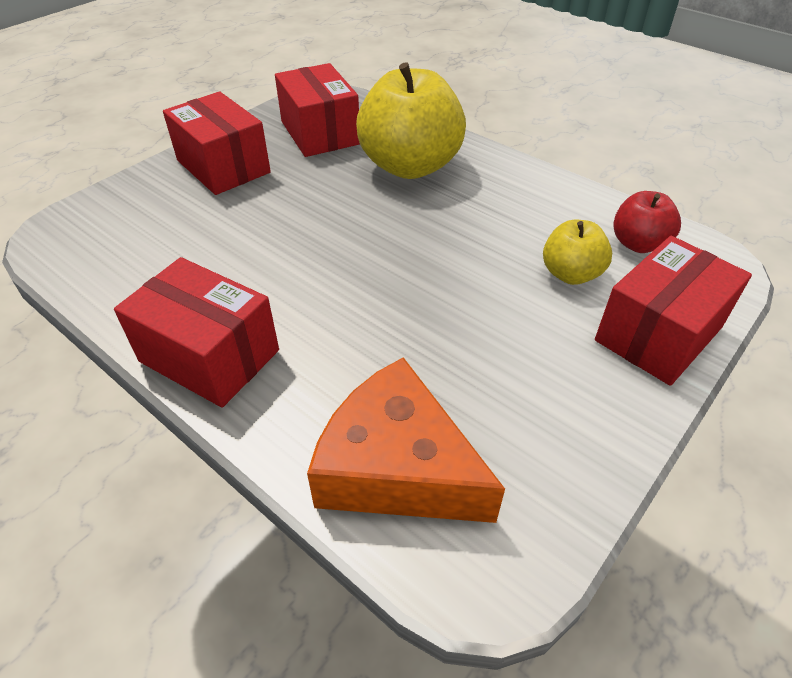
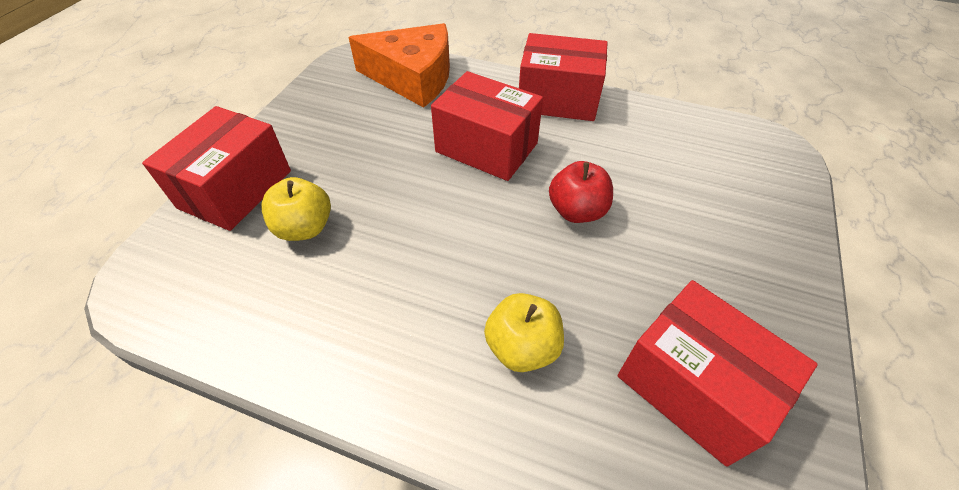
camera: 160 degrees right, 5 degrees up
red box [163,92,271,195] -> red box moved to [431,71,543,181]
yellow apple [356,62,466,179] -> yellow apple [484,293,564,372], size x0.51
red apple [613,191,681,253] -> red apple moved to [549,161,613,223]

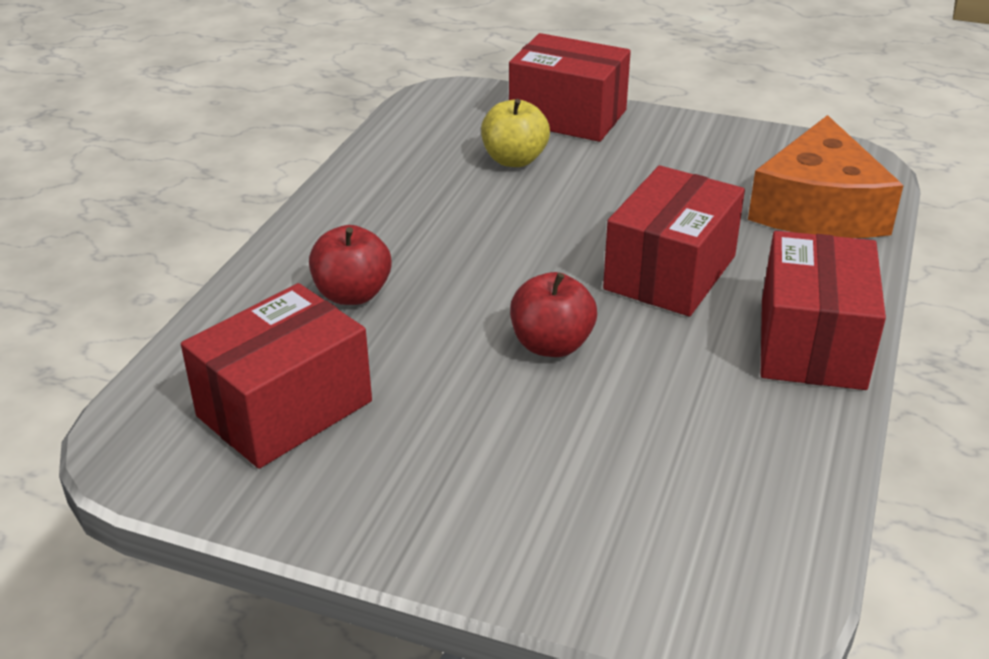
camera: 90 degrees right, 15 degrees down
yellow apple [484,293,564,372] -> red apple [309,225,392,305]

